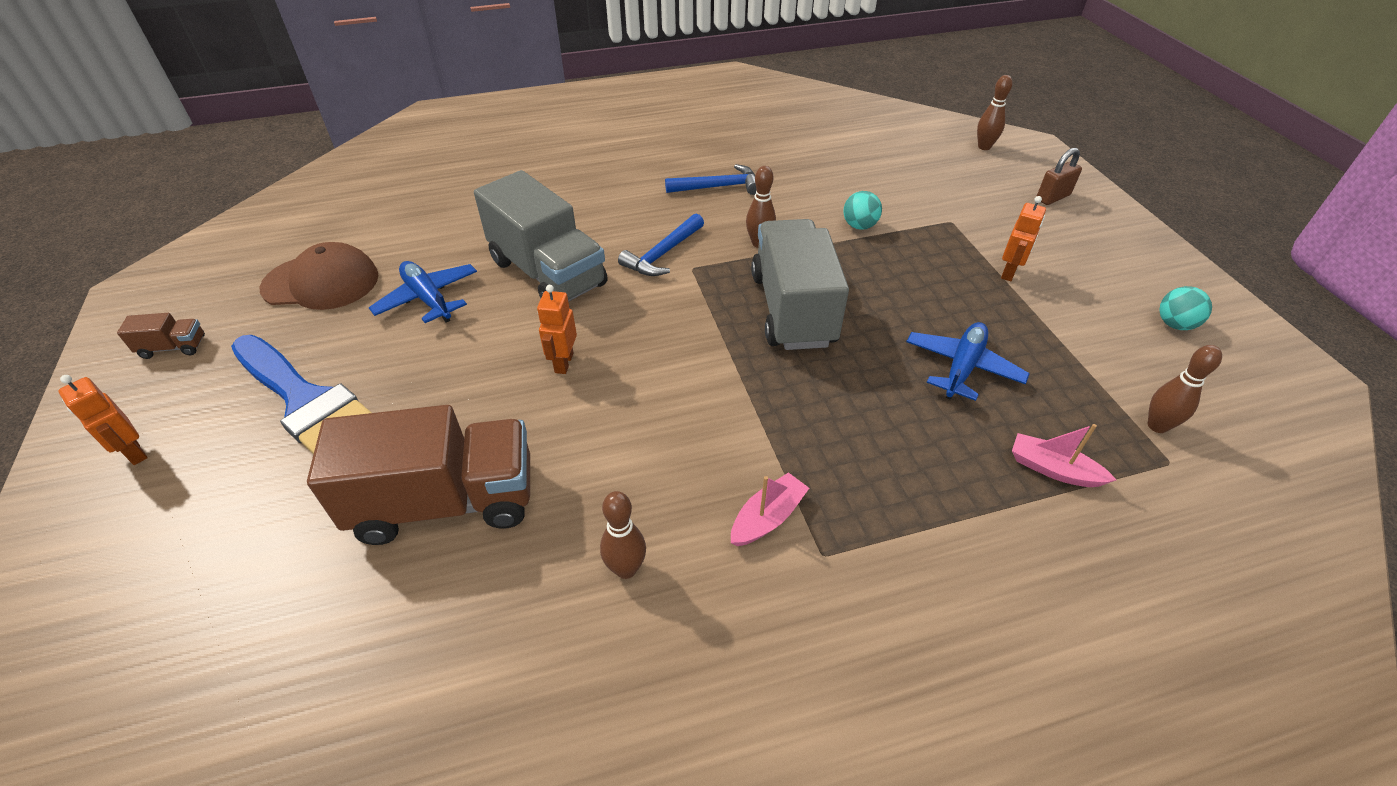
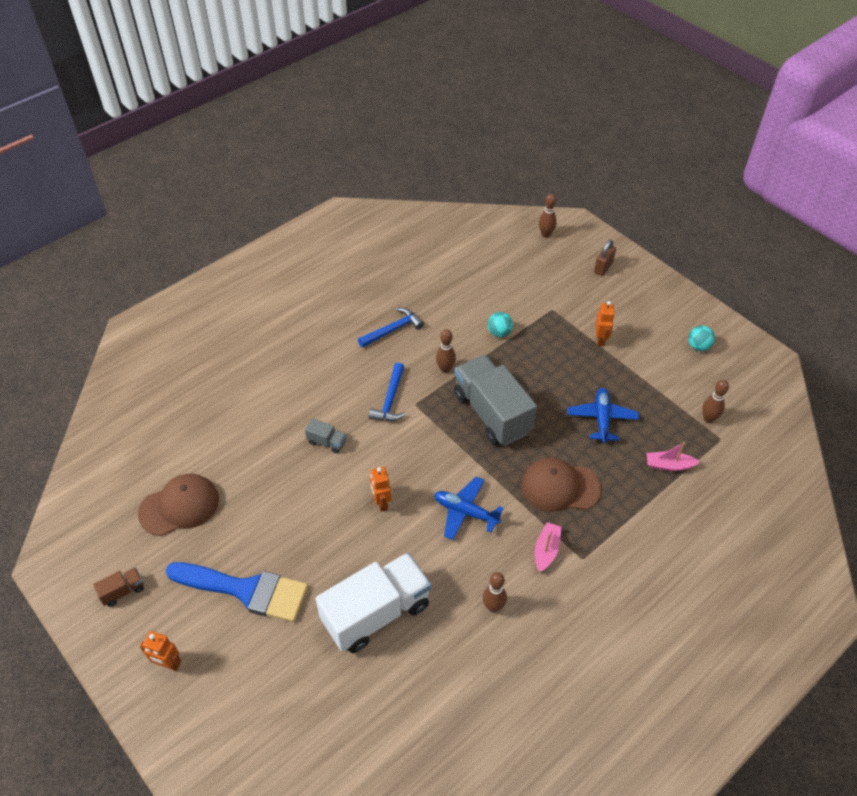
camera: 25 degrees left, 5 degrees up
brown truck [307,405,530,545] -> white truck [315,553,431,653]
blue plane [369,261,477,323] -> blue plane moved to [434,477,504,540]
grey truck [474,170,607,302] -> grey truck [305,418,346,454], size x0.41
none -> brown cap [521,458,601,512]

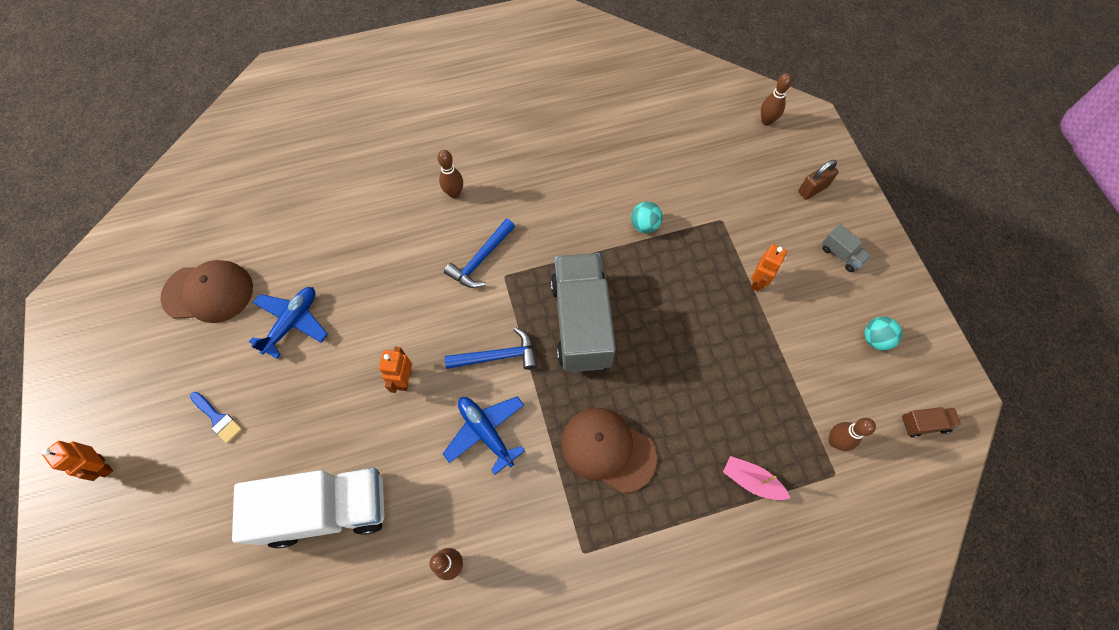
camera: 25 degrees right, 15 degrees up
brown truck [93,567,144,607] -> brown truck moved to [901,407,961,438]
blue brush [166,562,308,622] -> blue brush [190,392,242,443], size x0.42
grey truck [305,418,346,454] -> grey truck moved to [822,224,871,272]
blue hammer [358,308,424,348] -> blue hammer moved to [444,327,537,370]
brown bowling pin [436,329,456,373] -> brown bowling pin moved to [437,150,463,198]
pink boat [535,522,562,572] -> none
blue plane [567,388,639,443] -> blue plane moved to [249,287,328,359]

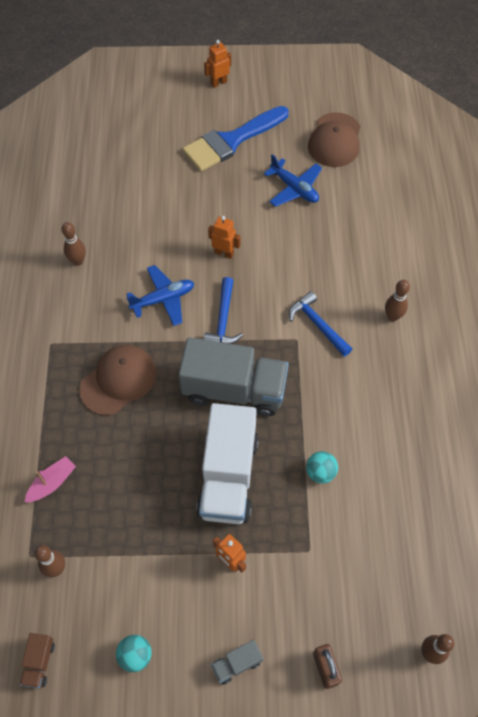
camera: 105 degrees right, 5 degrees down
blue brush [190,392,242,443] -> blue brush [182,106,289,172], size x2.40
white truck [232,468,385,549] -> white truck moved to [196,403,259,524]

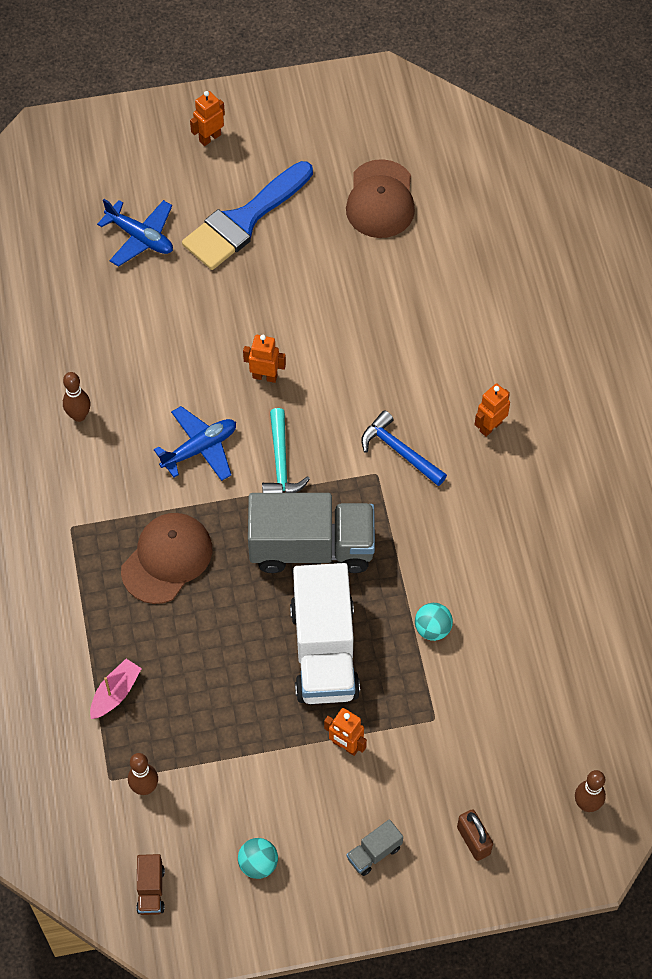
camera: 10 degrees left, 0 degrees up
blue hammer [204,277,243,344] -> turquoise hammer [262,408,310,493]
blue plane [264,154,322,207] -> blue plane moved to [97,199,173,267]
brown bowling pin [385,280,410,321] -> orange robot [474,383,510,437]

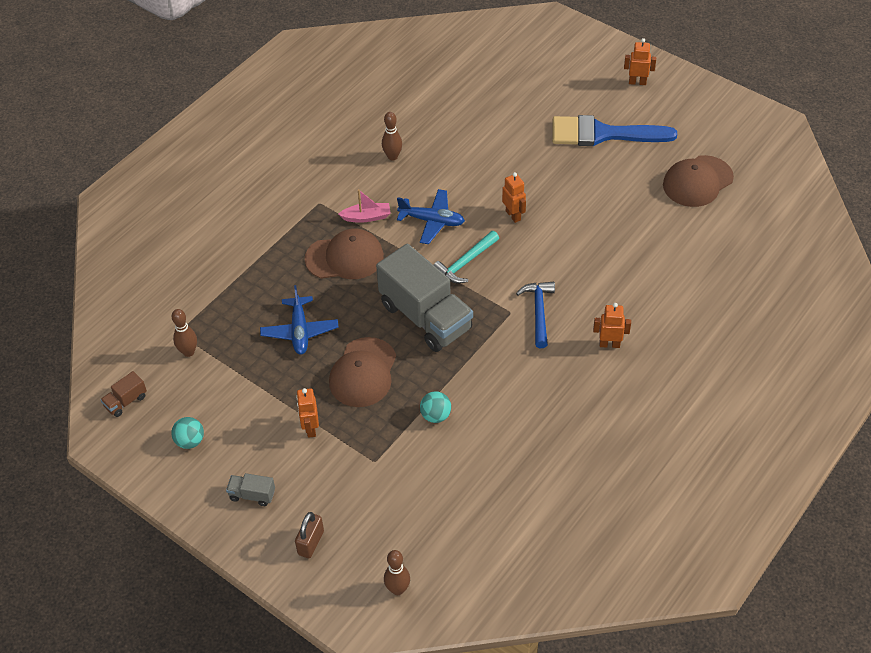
camera: 50 degrees right, 10 degrees down
pink boat [90,659,142,719] -> pink boat moved to [338,189,391,223]
blue plane [97,199,173,267] -> blue plane moved to [260,285,339,355]
white truck [290,563,360,704] -> brown cap [329,337,396,407]

